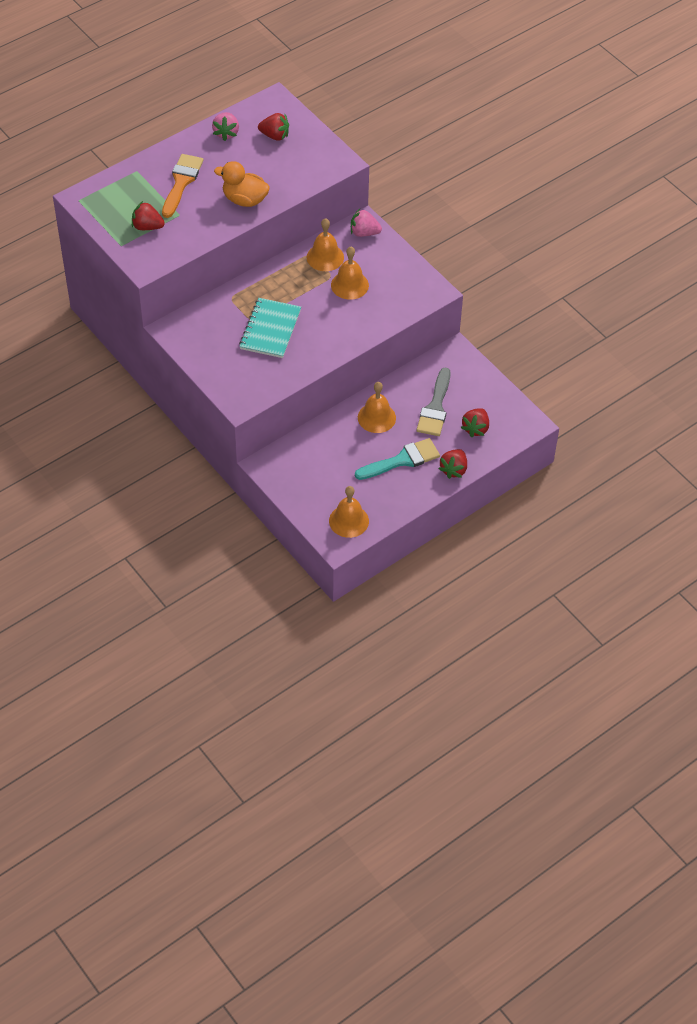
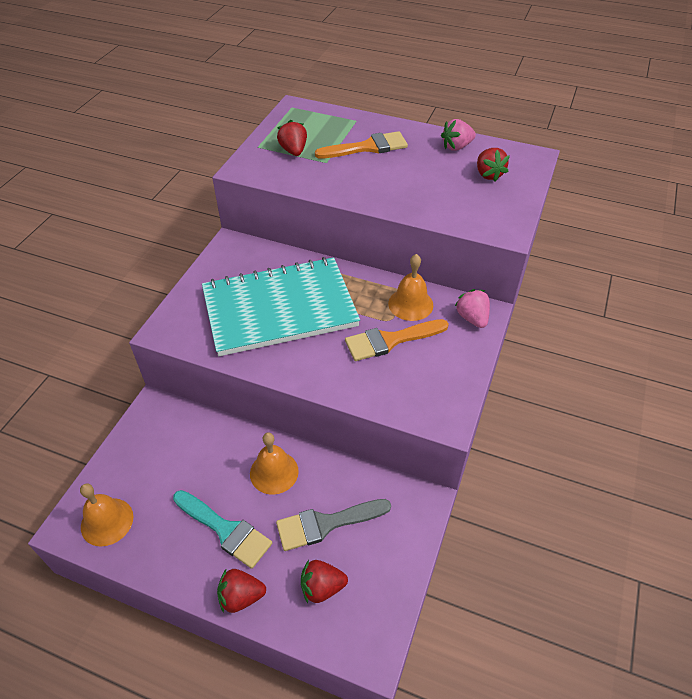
camera: 60 degrees right, 5 degrees down
orange duck [214,161,270,207] -> none
turquoise notebook [239,298,301,358] -> turquoise notebook [202,257,360,356], size x1.78
orange bell [331,247,369,300] -> orange brush [345,319,449,361]

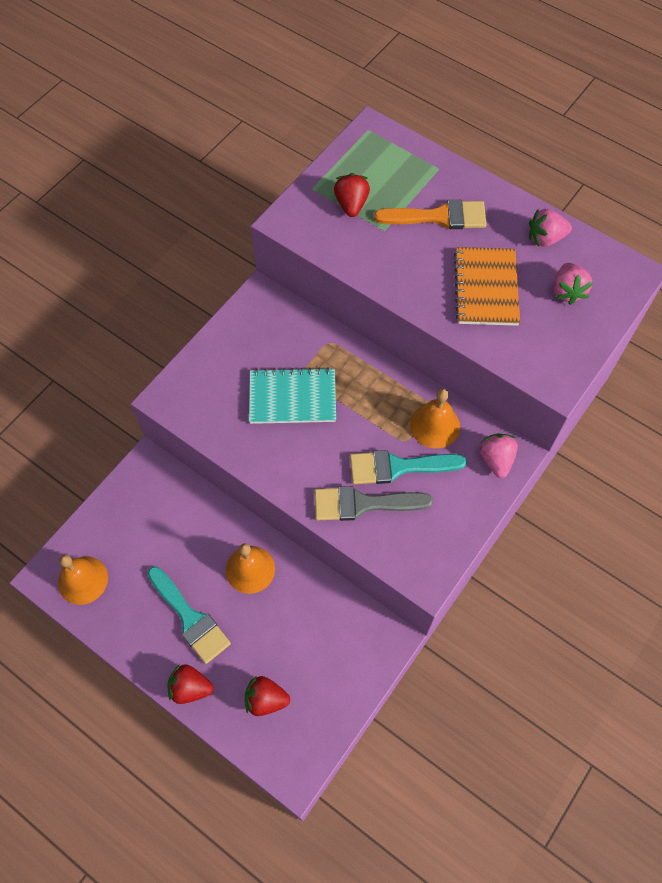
camera: 15 degrees right, 15 degrees up
turquoise notebook [202,257,360,356] -> turquoise notebook [249,367,336,424], size x0.56
grey brush [276,499,391,551] -> grey brush moved to [314,486,433,521]
orange brush [345,319,449,361] -> turquoise brush [350,450,467,485]
red strawberry [477,148,510,182] -> pink strawberry [553,263,593,305]
none -> orange notebook [454,247,520,326]

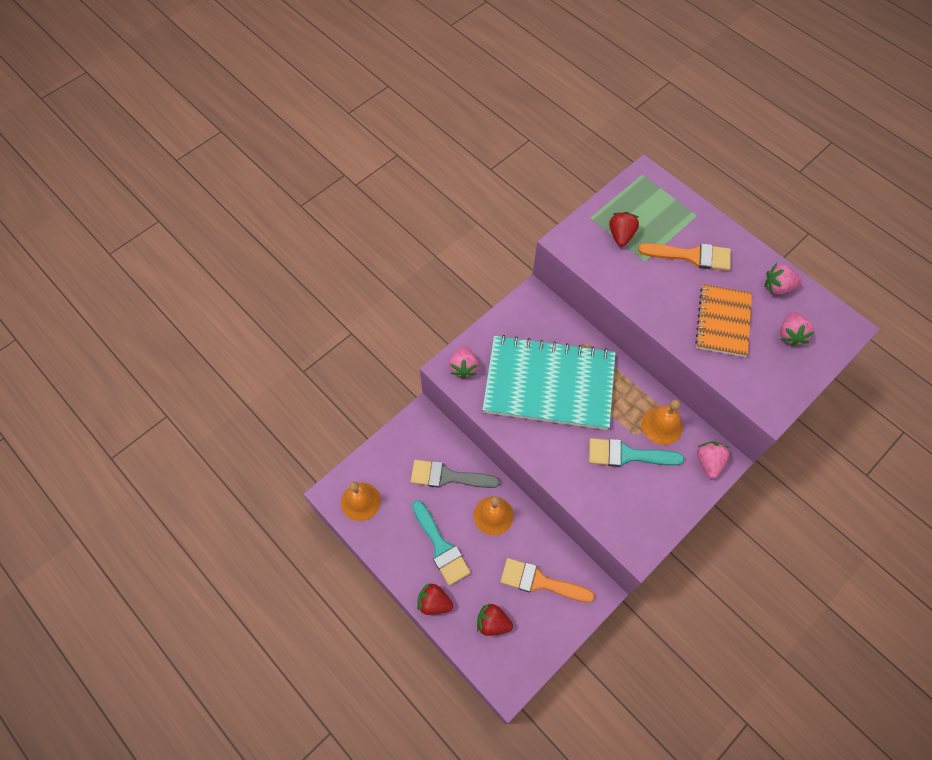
camera: 10 degrees right, 0 degrees up
turquoise notebook [249,367,336,424] -> turquoise notebook [482,335,616,430], size x1.78
grey brush [314,486,433,521] -> grey brush moved to [410,460,500,488]
none -> pink strawberry [449,346,479,379]
none -> orange brush [500,558,595,602]

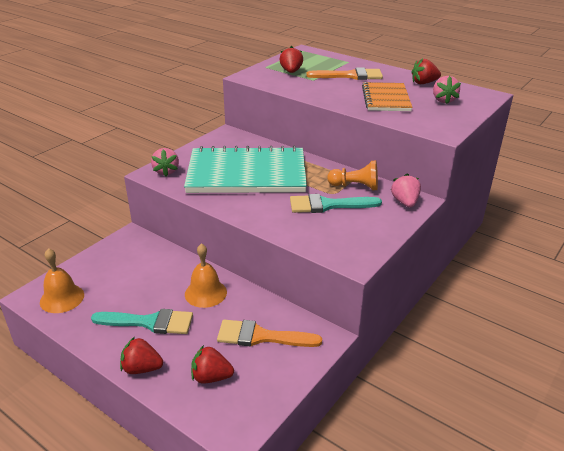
camera: 10 degrees left, 30 degrees down
grey brush [410,460,500,488] -> none
turquoise brush [412,500,471,586] -> turquoise brush turned 45 degrees counterclockwise [91,309,193,334]
orange bell [641,400,683,445] -> orange pawn [327,160,378,190]
pink strawberry [765,263,802,295] -> red strawberry [411,59,441,84]

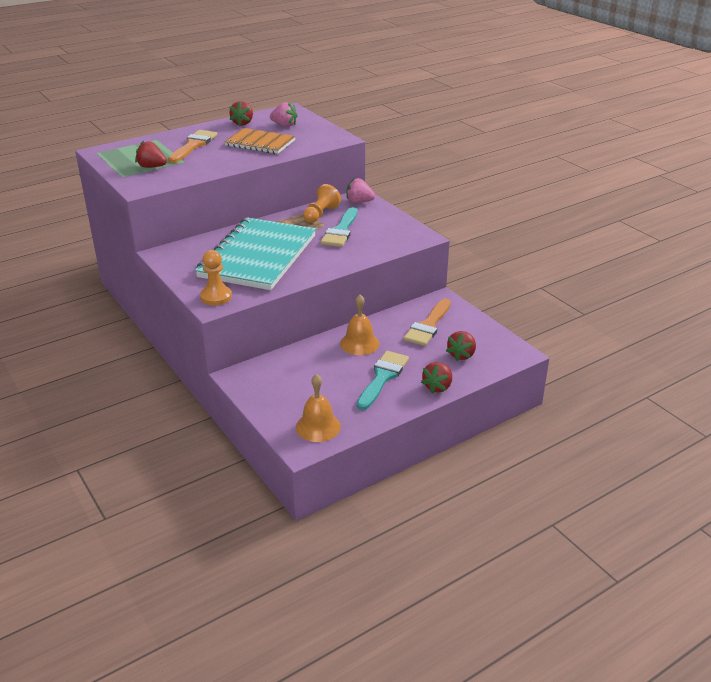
camera: 70 degrees left, 0 degrees up
pink strawberry [151,148,179,176] -> orange pawn [200,250,232,305]

